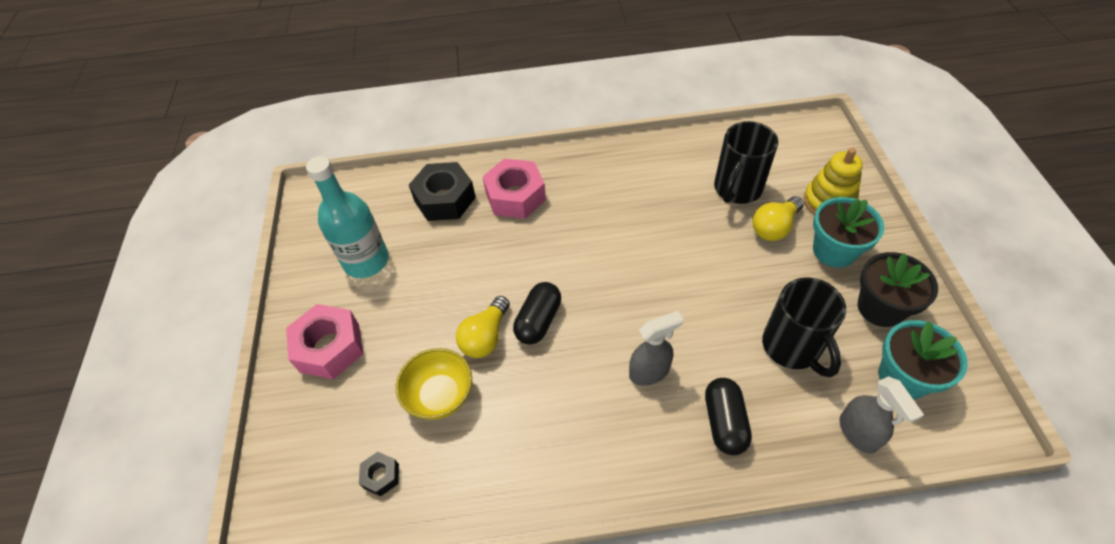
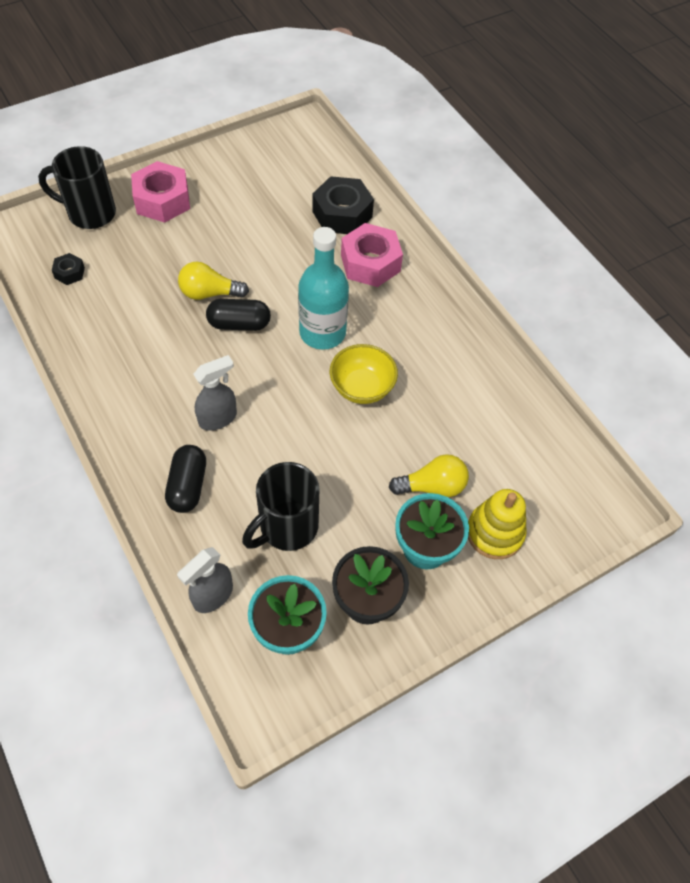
camera: 60 degrees right, 5 degrees up
turquoise bottle [306,156,389,278] -> turquoise bottle moved to [298,227,349,349]
yellow bowl [396,348,472,420] -> yellow bowl moved to [330,344,398,404]
grey spray bottle [629,311,684,386] -> grey spray bottle turned 75 degrees counterclockwise [193,355,237,431]
black capsule [705,378,752,455] -> black capsule turned 60 degrees counterclockwise [165,445,206,513]
black mug [714,121,778,204] -> black mug moved to [38,146,116,229]
yellow light bulb [752,196,804,241] -> yellow light bulb turned 150 degrees clockwise [389,454,469,497]

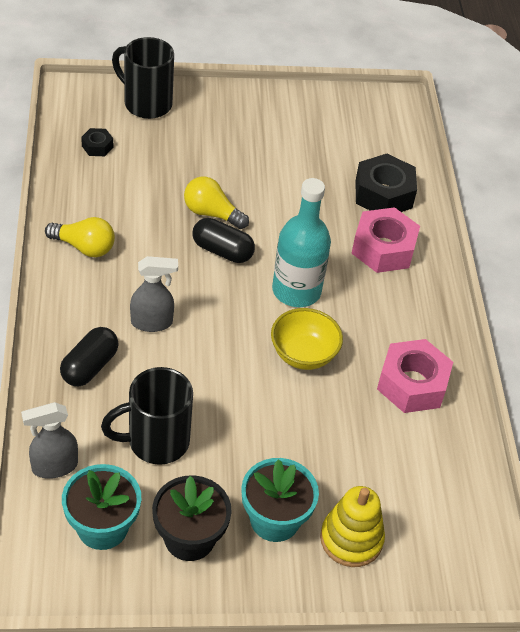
camera: 25 degrees right, 10 degrees down
pink nut [131,161,190,223] -> pink nut moved to [377,339,453,413]
yellow light bulb [389,454,469,497] -> yellow light bulb moved to [45,217,115,257]

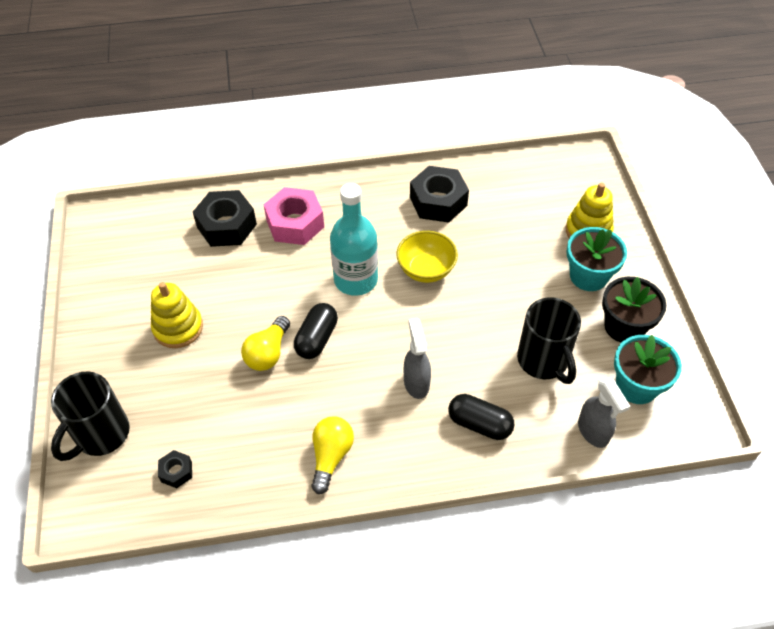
camera: 90 degrees left, 5 degrees up
pink nut [377,339,453,413] -> black nut [410,166,469,222]
none -> yellow stacking toy [151,282,203,348]

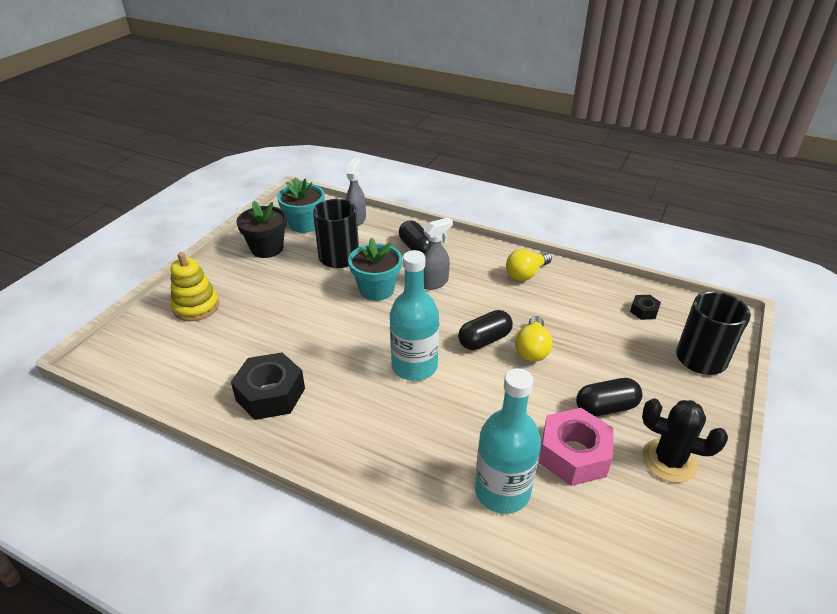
camera: 145 degrees left, 15 degrees down
yellow stacking toy [151,282,203,348] -> black capsule [576,378,642,417]
black nut [193,190,257,247] -> turquoise bottle [475,368,541,514]
yellow light bulb [241,316,290,371] -> yellow light bulb turned 135 degrees clockwise [515,316,553,362]
pink nut [264,187,324,245] -> pink nut moved to [539,408,614,486]
yellow bowl [396,231,458,283] -> none
grey spray bottle [404,318,431,399] -> grey spray bottle turned 150 degrees counterclockwise [423,218,453,290]
turquoise flower pot [567,227,627,291] -> turquoise flower pot moved to [348,238,402,301]
none -> black cactus [642,398,728,483]

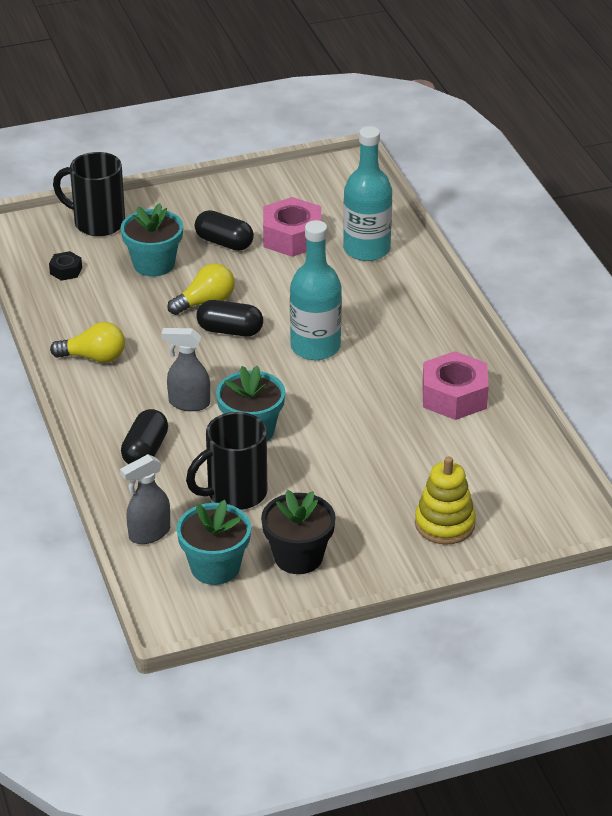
camera: 135 degrees left, 0 degrees up
black nut [231,353,305,420] -> pink nut [422,351,489,420]
black cactus [642,398,728,483] -> none
none -> turquoise flower pot [121,203,183,277]

